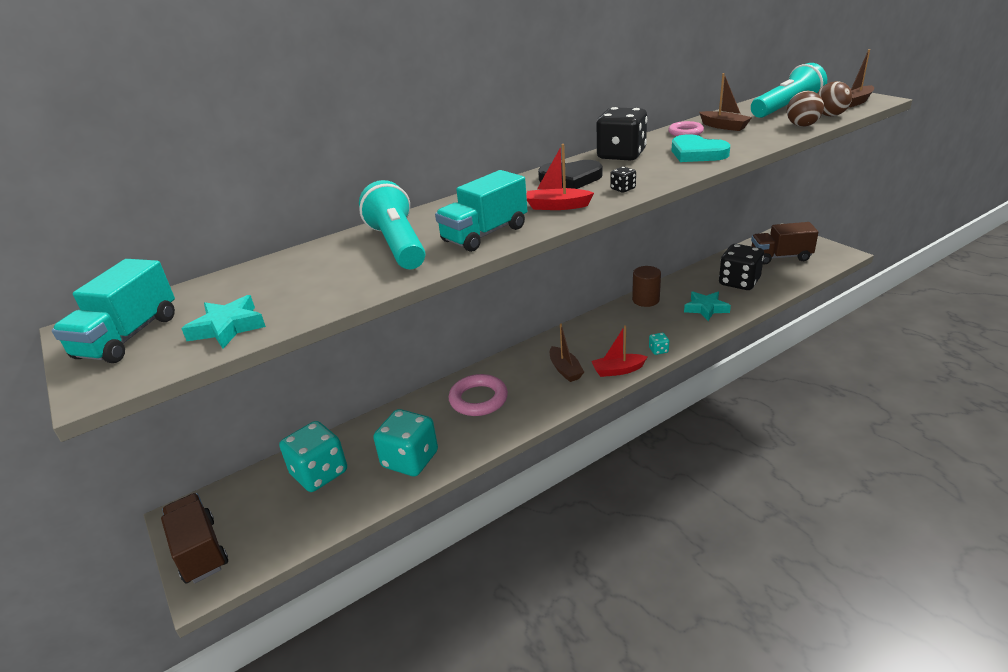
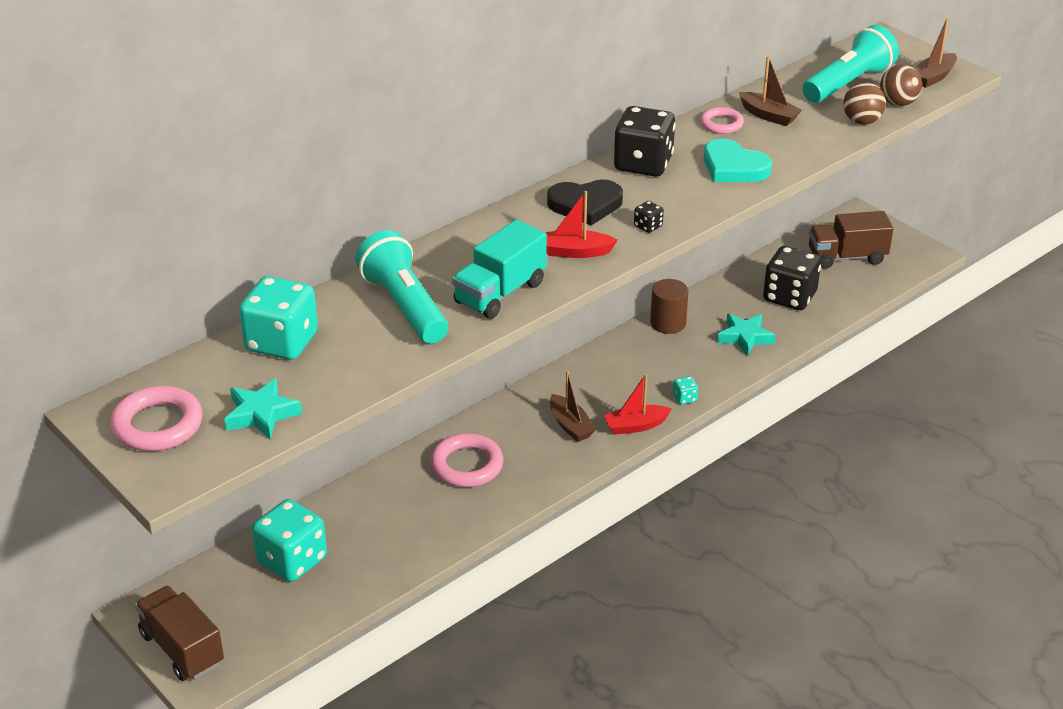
camera: 10 degrees left, 5 degrees up
turquoise truck [52,259,175,363] -> pink ring [111,386,203,451]
turquoise dice [373,409,438,476] -> turquoise dice moved to [239,276,318,360]

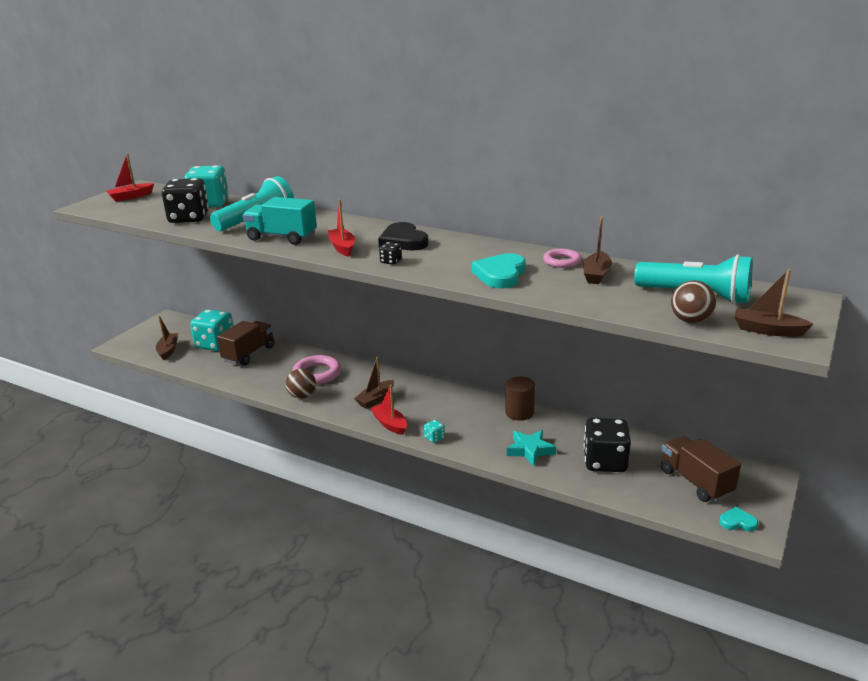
camera: 70 degrees right, 10 degrees down
pink ring [111,386,203,451] -> red boat [106,153,154,202]
brown truck [135,586,224,681] -> brown truck moved to [217,321,274,366]
turquoise star [225,378,302,440] -> none
black dice [614,106,675,177] -> black dice moved to [162,178,209,223]
brown ball [843,82,886,125] -> brown ball moved to [286,369,316,399]
none -> brown boat [156,316,178,360]
none -> turquoise heart [719,507,758,531]

